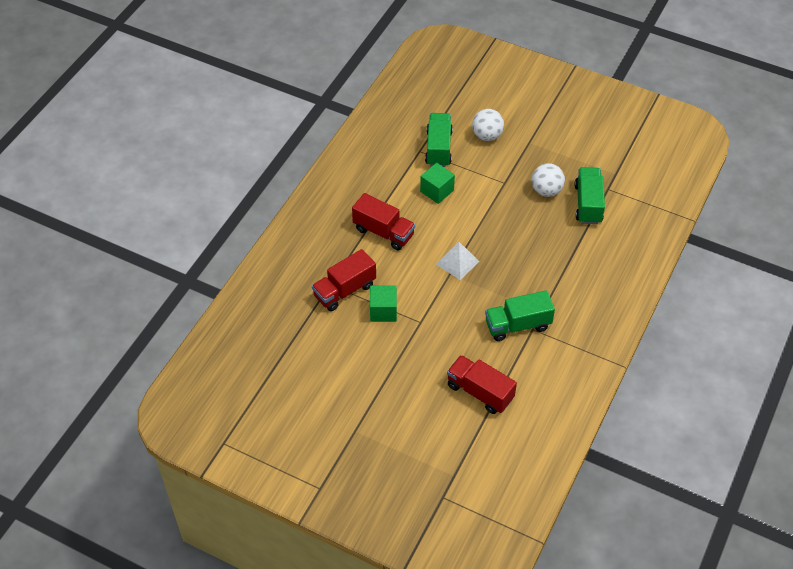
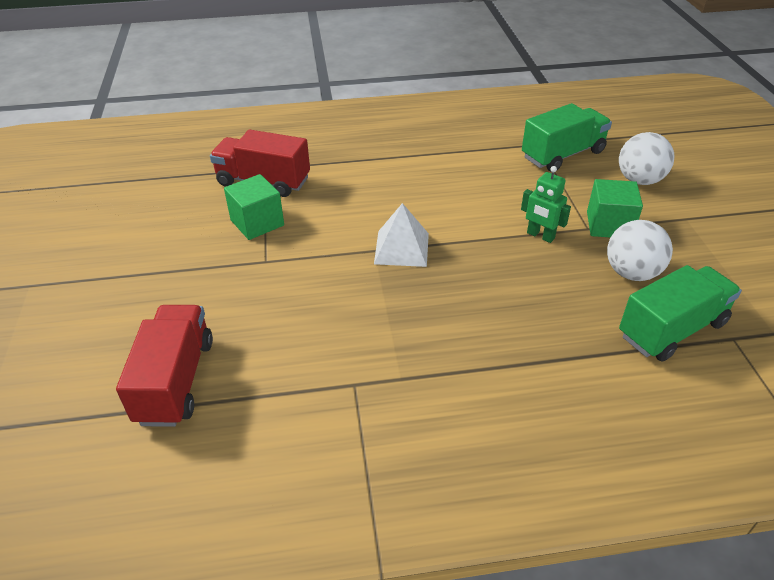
camera: 55 degrees right, 10 degrees down
red truck [352,193,415,250] -> none
green cube [420,163,455,204] -> green cube moved to [587,179,643,238]
green truck [485,290,555,341] -> none
none -> green robot [521,166,571,243]

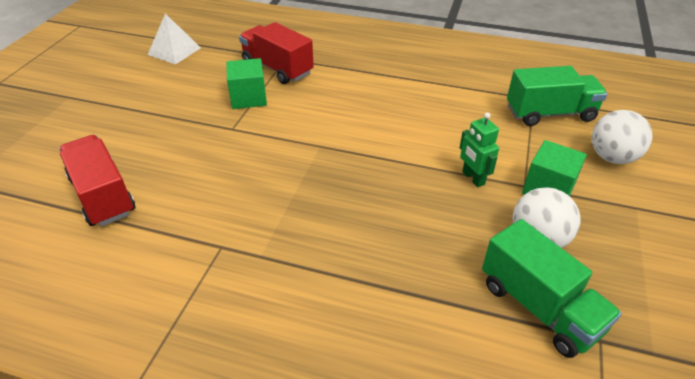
camera: 25 degrees right, 0 degrees up
red truck [116,305,213,427] -> red truck turned 60 degrees counterclockwise [59,135,135,227]
white pyramid [374,203,429,267] -> white pyramid moved to [148,13,201,65]
green truck [619,265,742,361] -> green truck turned 60 degrees clockwise [482,219,622,358]

